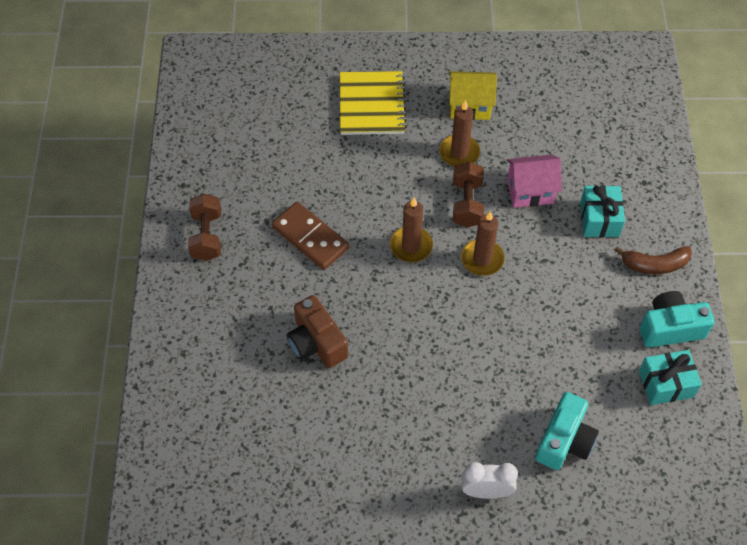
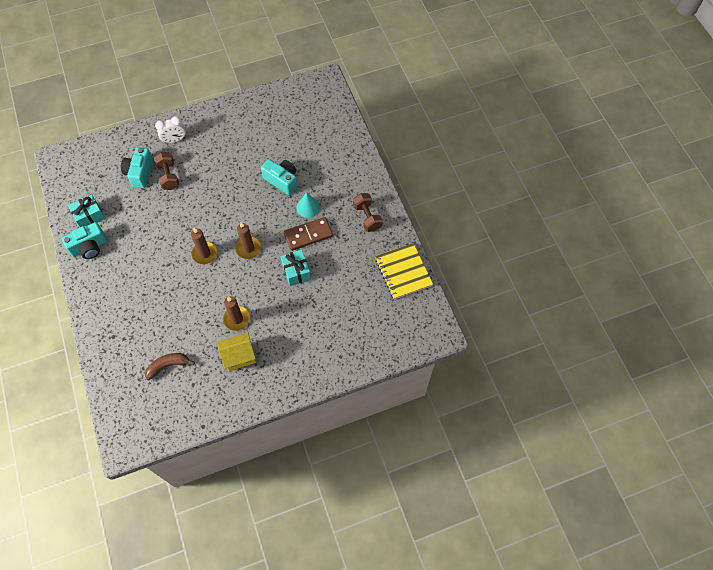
camera: 160 degrees right, 5 degrees up
brown domino [272,202,349,270] -> brown domino turned 45 degrees counterclockwise [284,217,333,251]
brown camera [287,295,348,368] -> turquoise camera [261,159,297,195]
yellow notebook [340,71,407,135] -> yellow notebook moved to [375,243,433,299]
brown dumbbell [453,161,484,228] -> brown dumbbell moved to [154,152,179,190]
pink house [506,154,562,208] -> none
turquoise gift [580,185,625,237] -> turquoise gift moved to [281,250,311,286]
brown banana [614,246,692,274] -> brown banana moved to [145,353,195,380]
none -> turquoise cone [296,192,320,218]

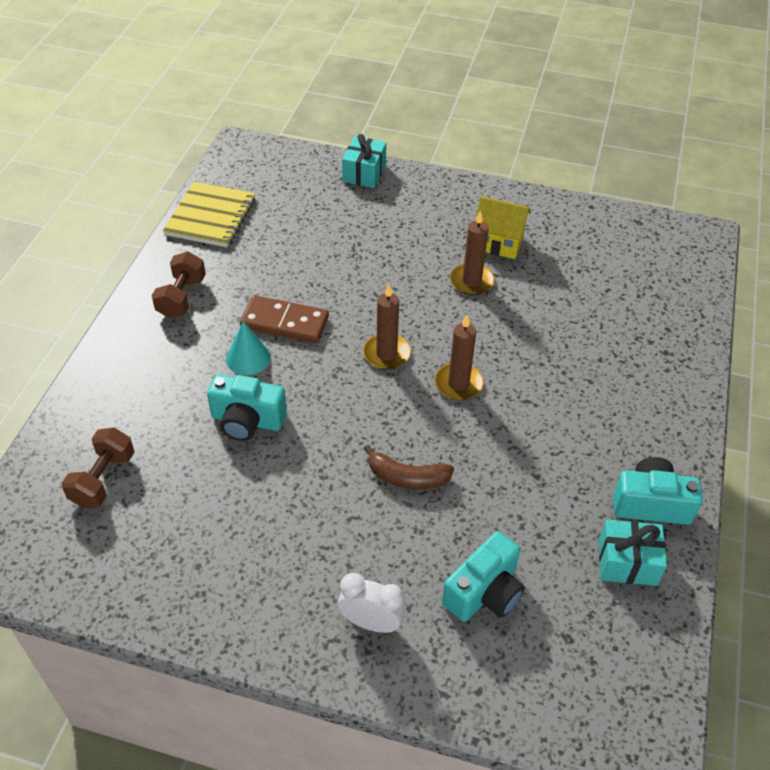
camera: 145 degrees left, 15 degrees down
brown banana [145,353,195,380] -> brown banana moved to [363,445,454,489]
brown dumbbell [154,152,179,190] -> brown dumbbell moved to [61,428,134,508]
turquoise camera [261,159,297,195] -> turquoise camera turned 60 degrees counterclockwise [207,374,287,441]
turquoise gift [281,250,311,286] -> turquoise gift moved to [342,134,386,188]

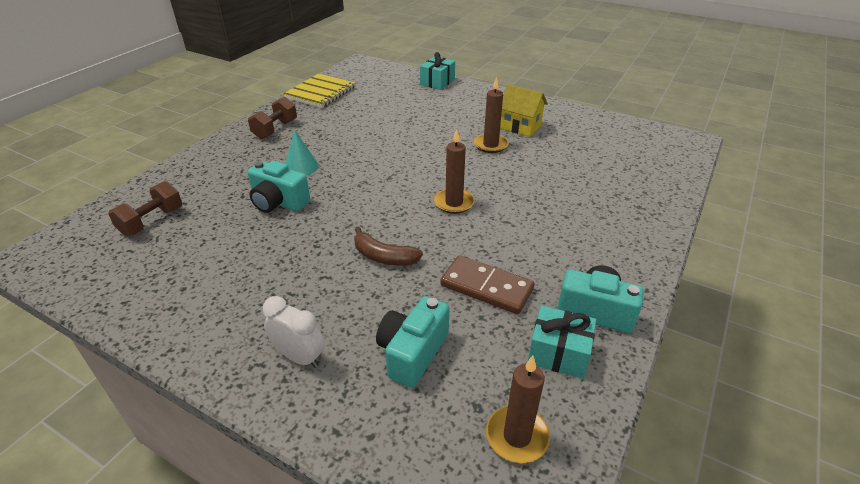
camera: 15 degrees right, 10 degrees down
brown domino [240,295,329,343] -> brown domino moved to [440,255,535,314]
brown candle [363,284,411,370] -> brown candle moved to [486,356,550,463]
turquoise camera [442,531,525,622] -> turquoise camera turned 150 degrees clockwise [376,296,450,388]

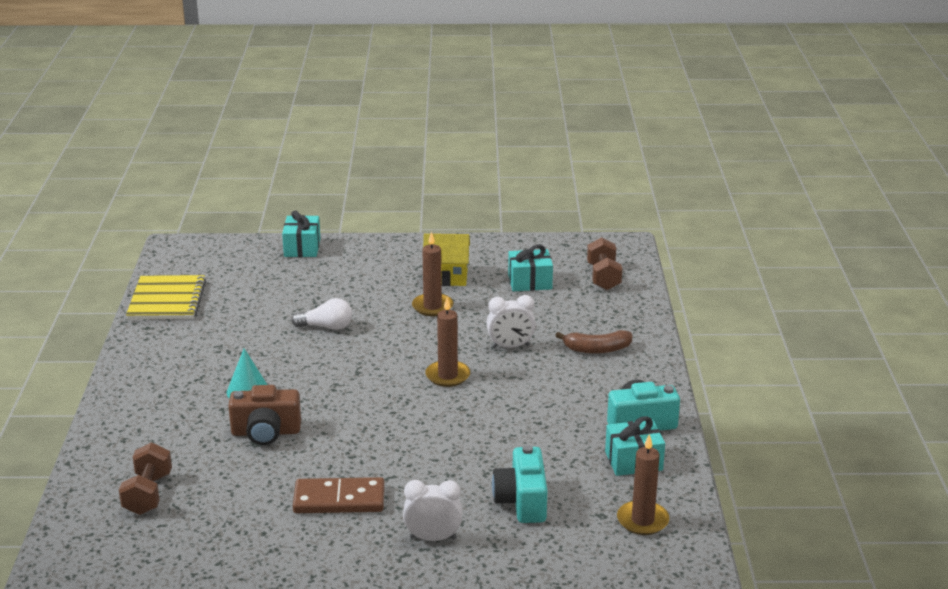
camera: 30 degrees left, 10 degrees down
turquoise camera [247,161,310,213] -> brown camera [228,385,301,445]
brown dumbbell [248,97,297,139] -> brown dumbbell moved to [587,237,622,290]
brown banana [354,227,423,266] -> brown banana moved to [555,330,632,354]
brown domino [440,255,535,314] -> brown domino moved to [293,477,385,513]
none -> white light bulb [291,298,352,330]
none -> white clock [486,295,536,348]
none -> turquoise gift [508,245,553,291]

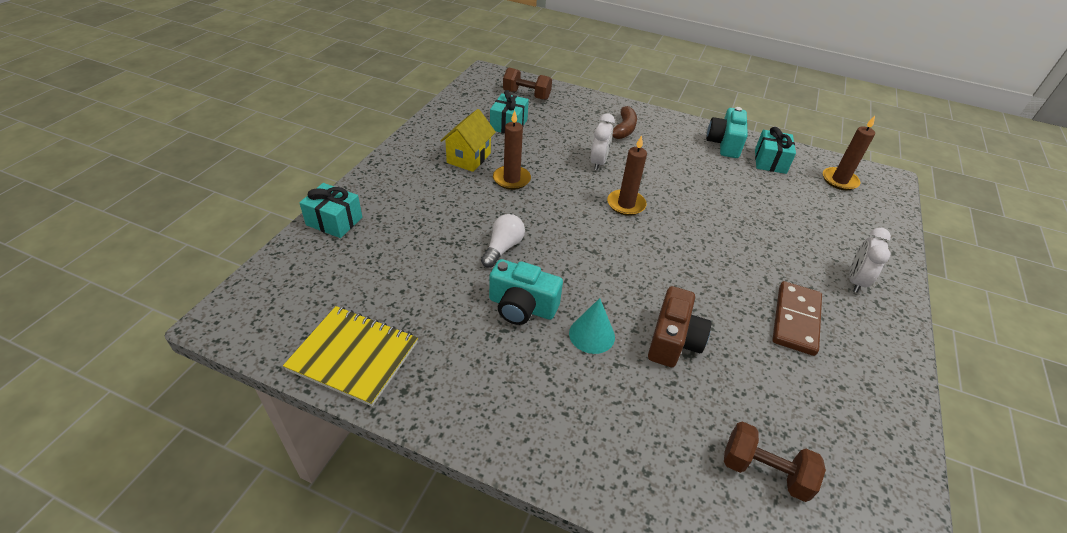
camera: 70 degrees left, 15 degrees up
turquoise camera [492,445,548,523] -> turquoise camera moved to [489,259,563,325]

